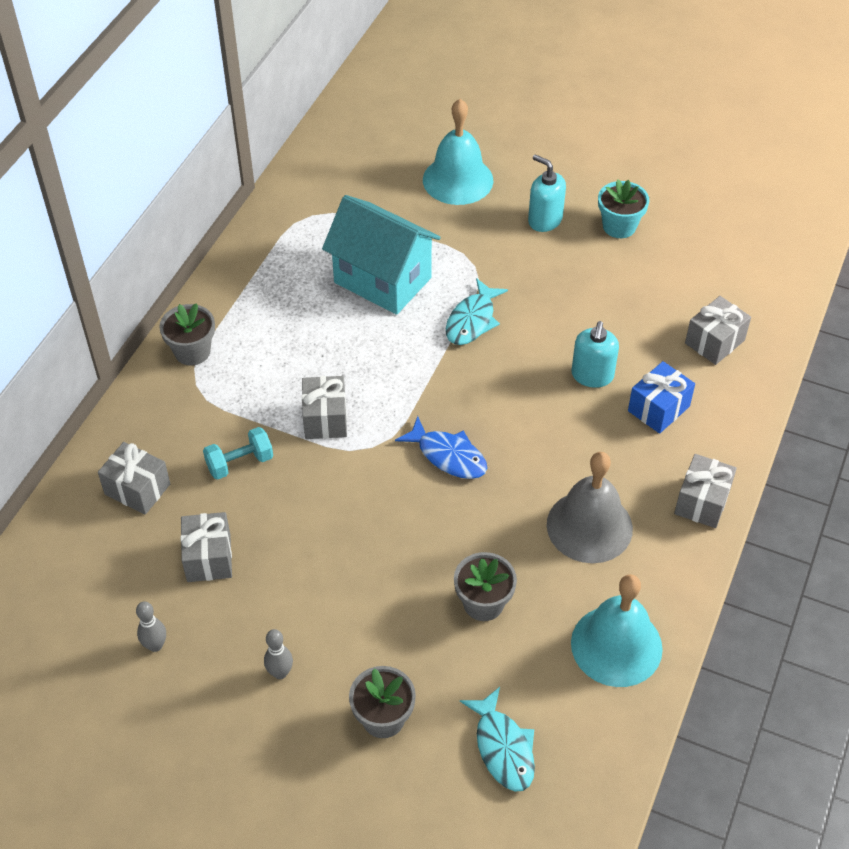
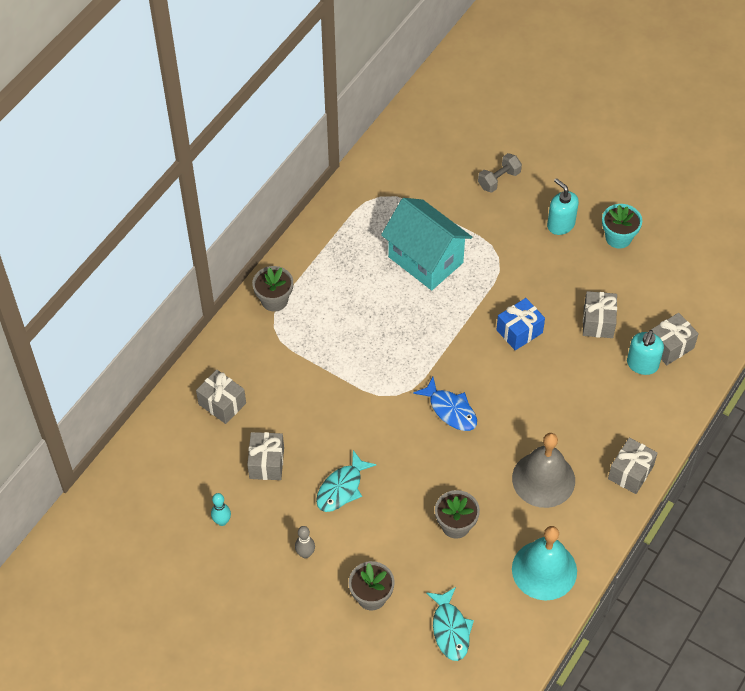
camera: 10 degrees right, 5 degrees up
grey bowling pin [136,601,166,652] -> turquoise bowling pin [211,493,231,526]
turquoise dumbbell [203,427,273,480] -> none
grey gift [302,376,347,439] -> grey gift moved to [583,291,617,338]
turquoise bell [423,99,493,205] -> grey dumbbell [478,153,522,193]
turquoise fish [446,278,508,345] -> turquoise fish moved to [316,450,376,512]
turquoise soap dispenser [571,321,619,388] -> turquoise soap dispenser moved to [627,330,664,375]
blue gift [628,361,695,434] -> blue gift moved to [496,298,545,350]

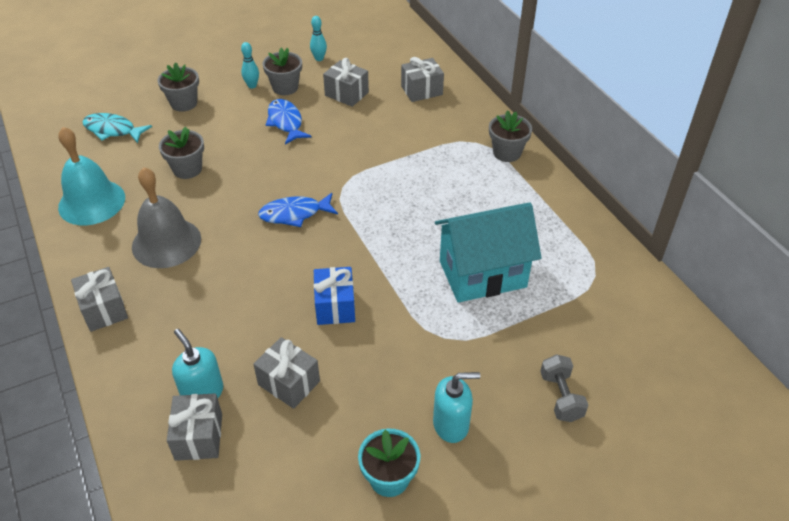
camera: 120 degrees right, 10 degrees down
grey bowling pin [295,526,315,559] -> turquoise bowling pin [241,42,259,89]
turquoise fish [316,450,376,512] -> blue fish [266,99,312,144]
none -> grey flower pot [263,47,302,95]

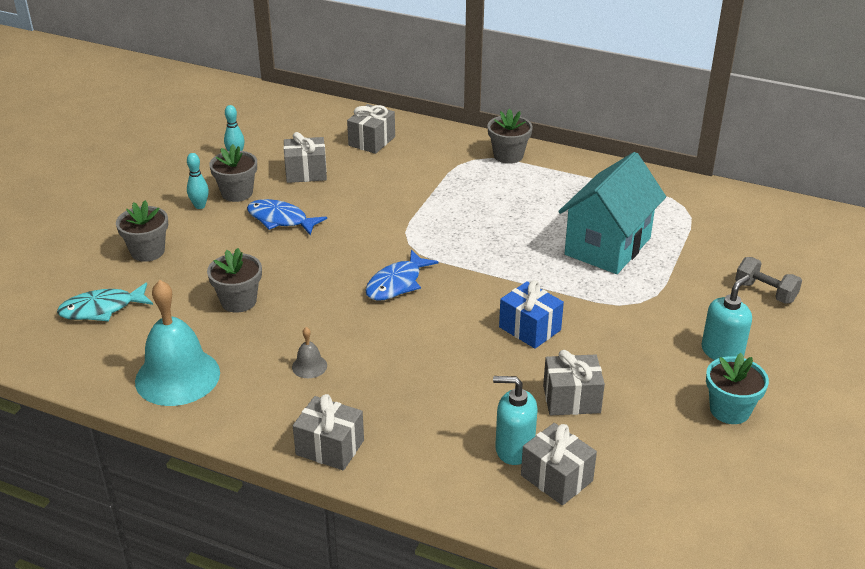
camera: 40 degrees left, 10 degrees down
grey bell [132,167,201,268] -> grey bell [292,327,327,378], size x0.43

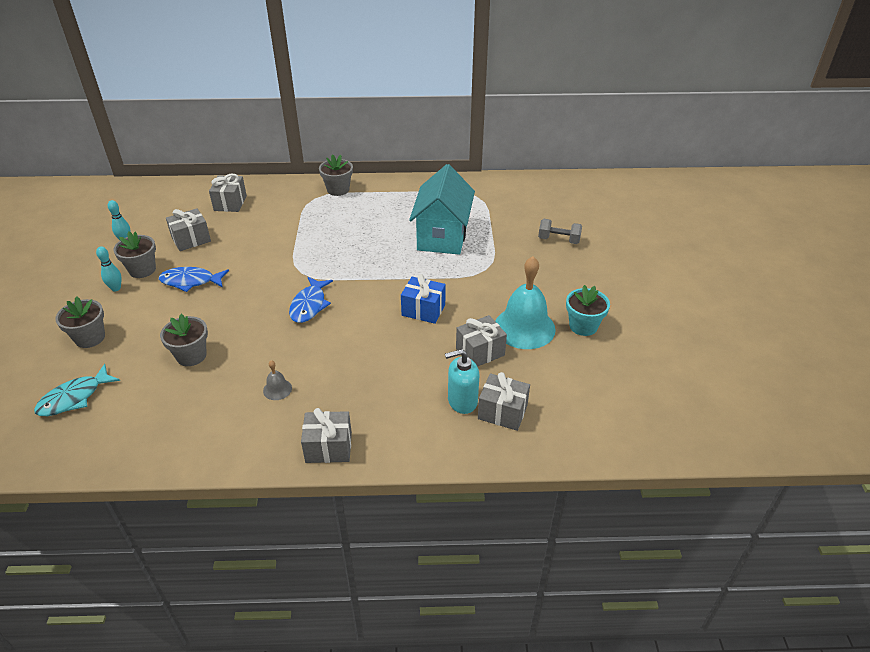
camera: 25 degrees left, 5 degrees up
turquoise bell [135,280,220,406] -> turquoise bell moved to [495,256,556,349]
turquoise soap dispenser [701,275,752,360] -> none

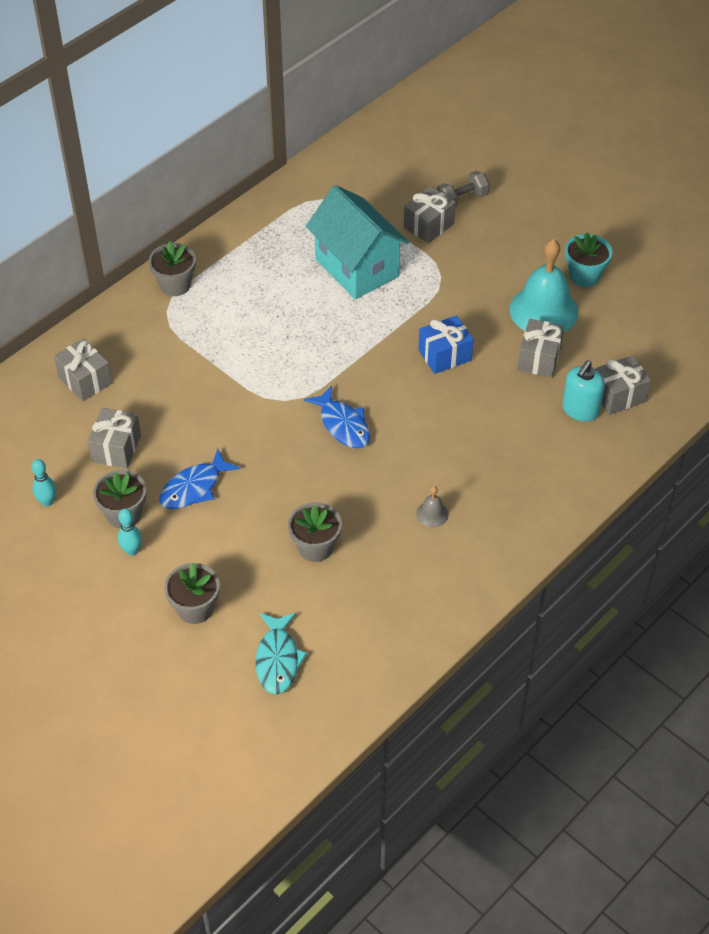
camera: 45 degrees left, 10 degrees up
grey gift [301,408,352,463] -> grey gift moved to [404,186,456,244]

